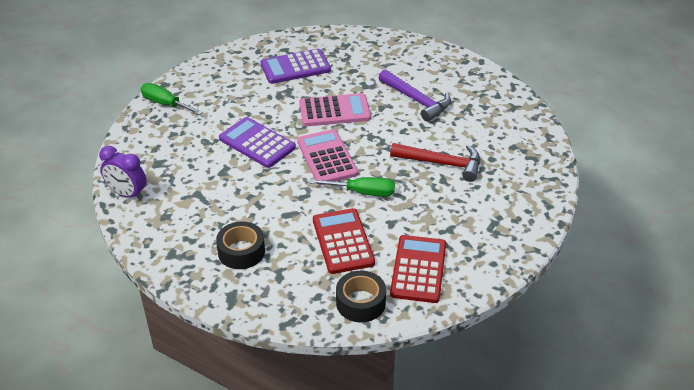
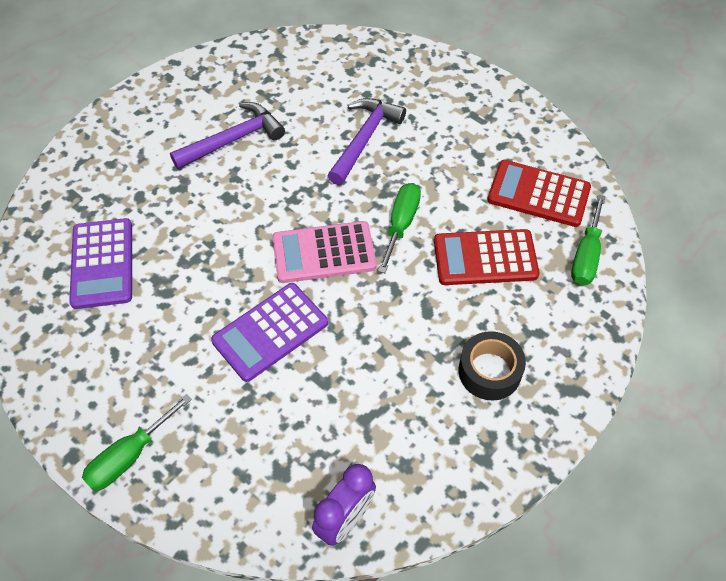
camera: 80 degrees left, 15 degrees up
pink calculator [299,93,371,126] -> none
black tape [336,271,386,322] -> green screwdriver [571,195,605,285]
red hammer [390,143,480,182] -> purple hammer [327,98,406,185]

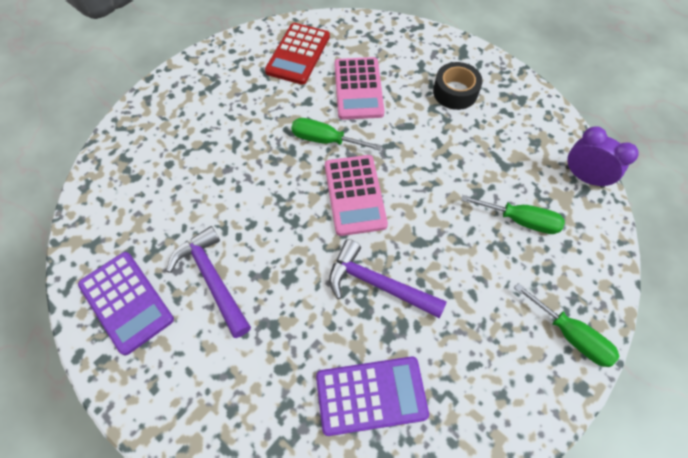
camera: 90 degrees left, 5 degrees up
purple calculator [211,283,328,382] -> purple calculator moved to [78,252,174,355]
purple hammer [327,98,406,185] -> purple hammer moved to [329,239,447,319]
red calculator [434,229,540,285] -> pink calculator [334,57,384,120]
green screwdriver [571,195,605,285] -> green screwdriver moved to [461,195,565,234]

